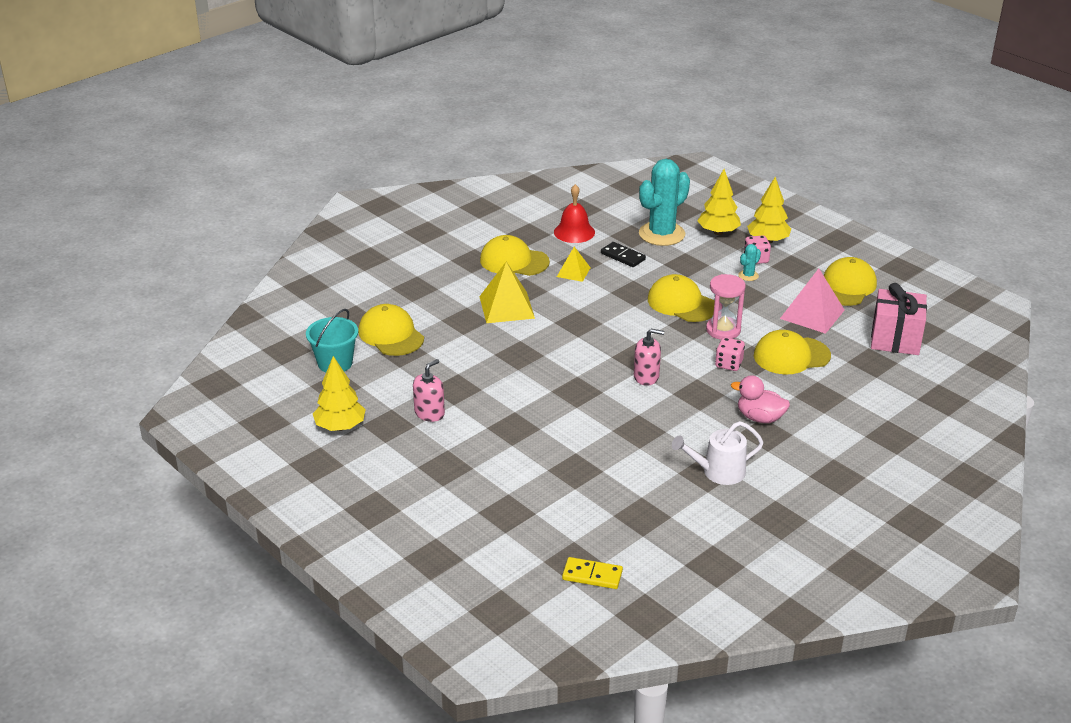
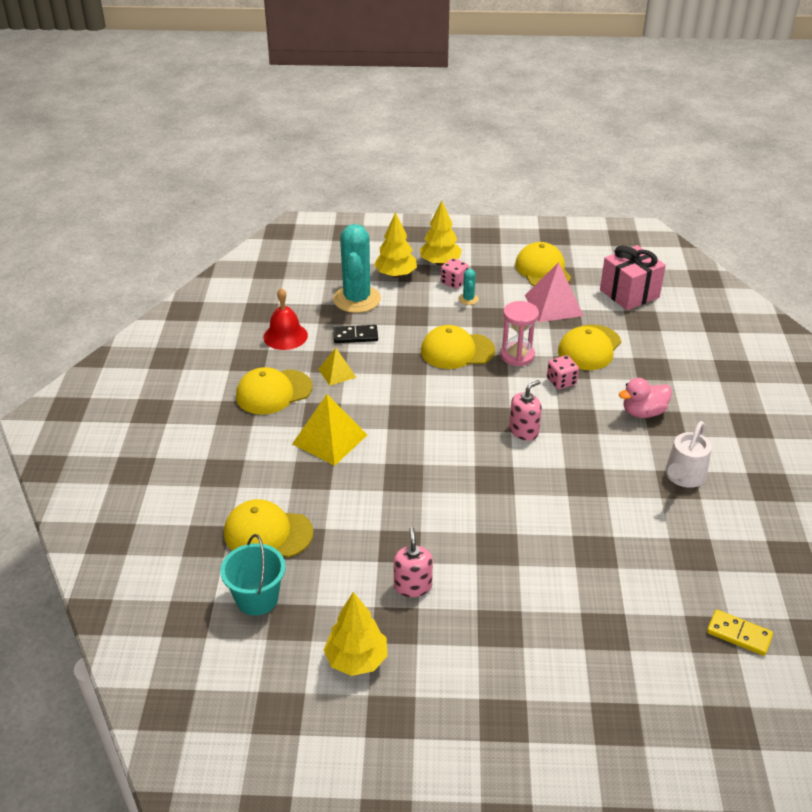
camera: 45 degrees left, 5 degrees up
yellow domino [562,557,623,589] -> yellow domino turned 60 degrees clockwise [707,610,773,656]

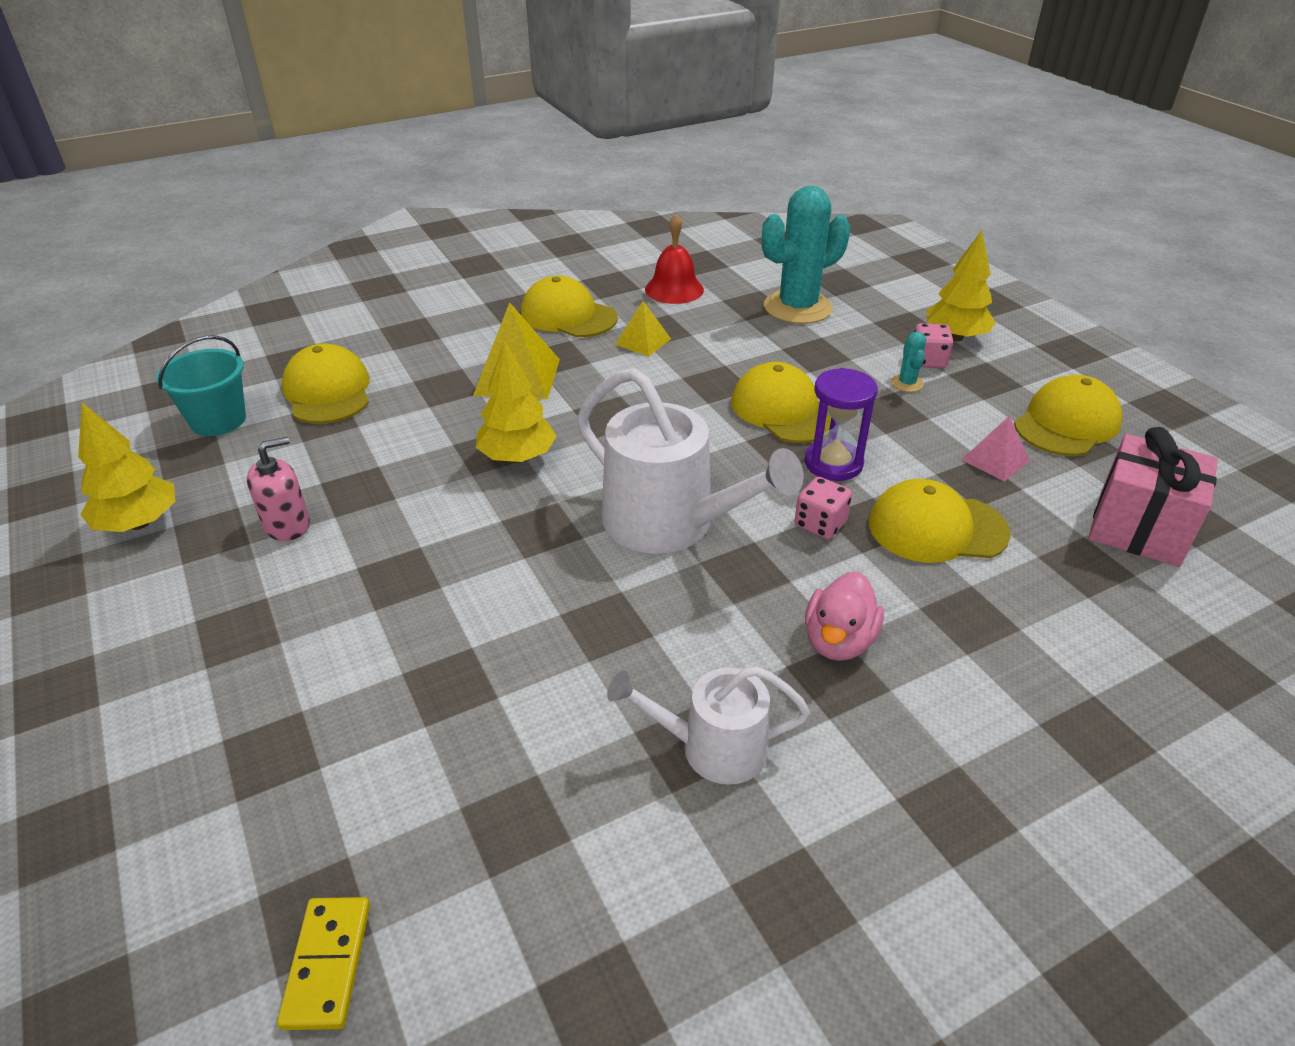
camera: 60 degrees right, 0 degrees up
black domino [333,325,378,343] -> none
yellow tree [374,212,417,278] -> yellow tree moved to [476,340,557,463]
turquoise cactus [459,269,479,305] -> turquoise cactus turned 60 degrees counterclockwise [891,331,926,392]
pink hourglass [500,301,539,366] -> purple hourglass [805,368,878,481]
pink soap dispenser [509,380,542,441] -> white watering can [577,368,804,554]
pink pyramid [525,262,584,322] -> pink pyramid [961,416,1030,481], size x0.58
pink duck [619,378,672,418] -> pink duck turned 105 degrees counterclockwise [805,571,884,661]

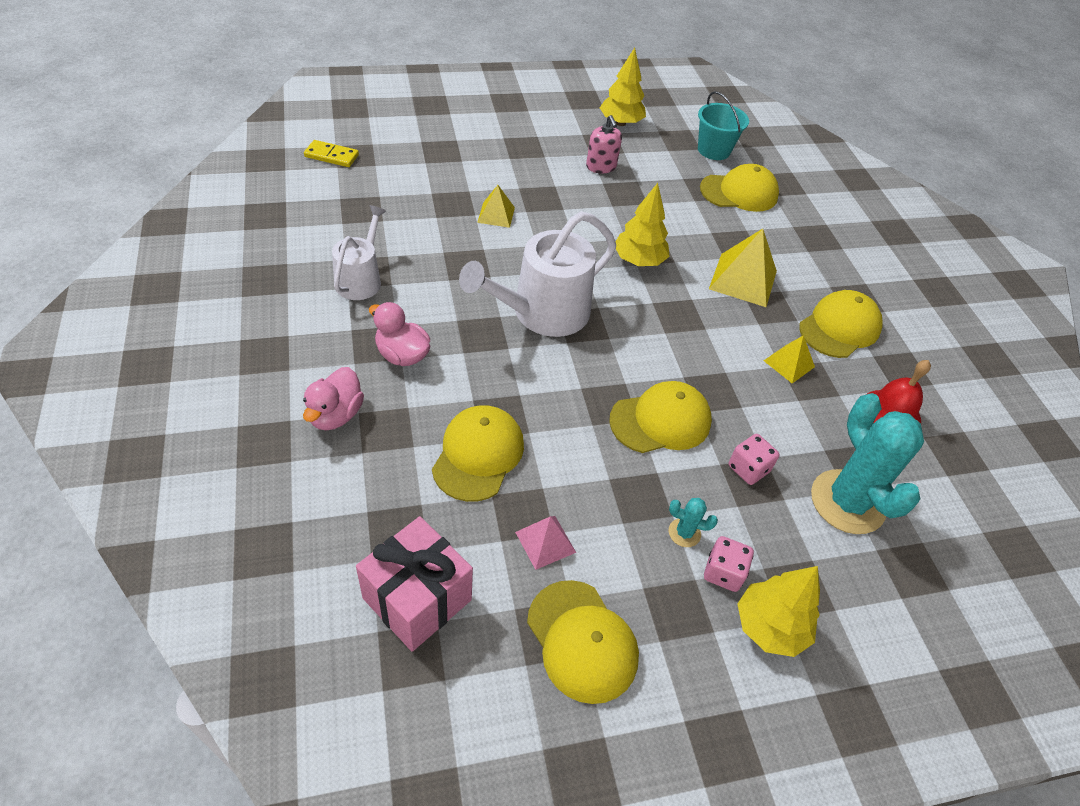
camera: 100 degrees right, 10 degrees up
pink dice [794,477,852,539] -> pink dice moved to [729,434,780,485]
purple hourglass [805,368,878,481] -> none
none -> pink duck [303,367,364,430]
none -> yellow pyramid [477,185,515,228]

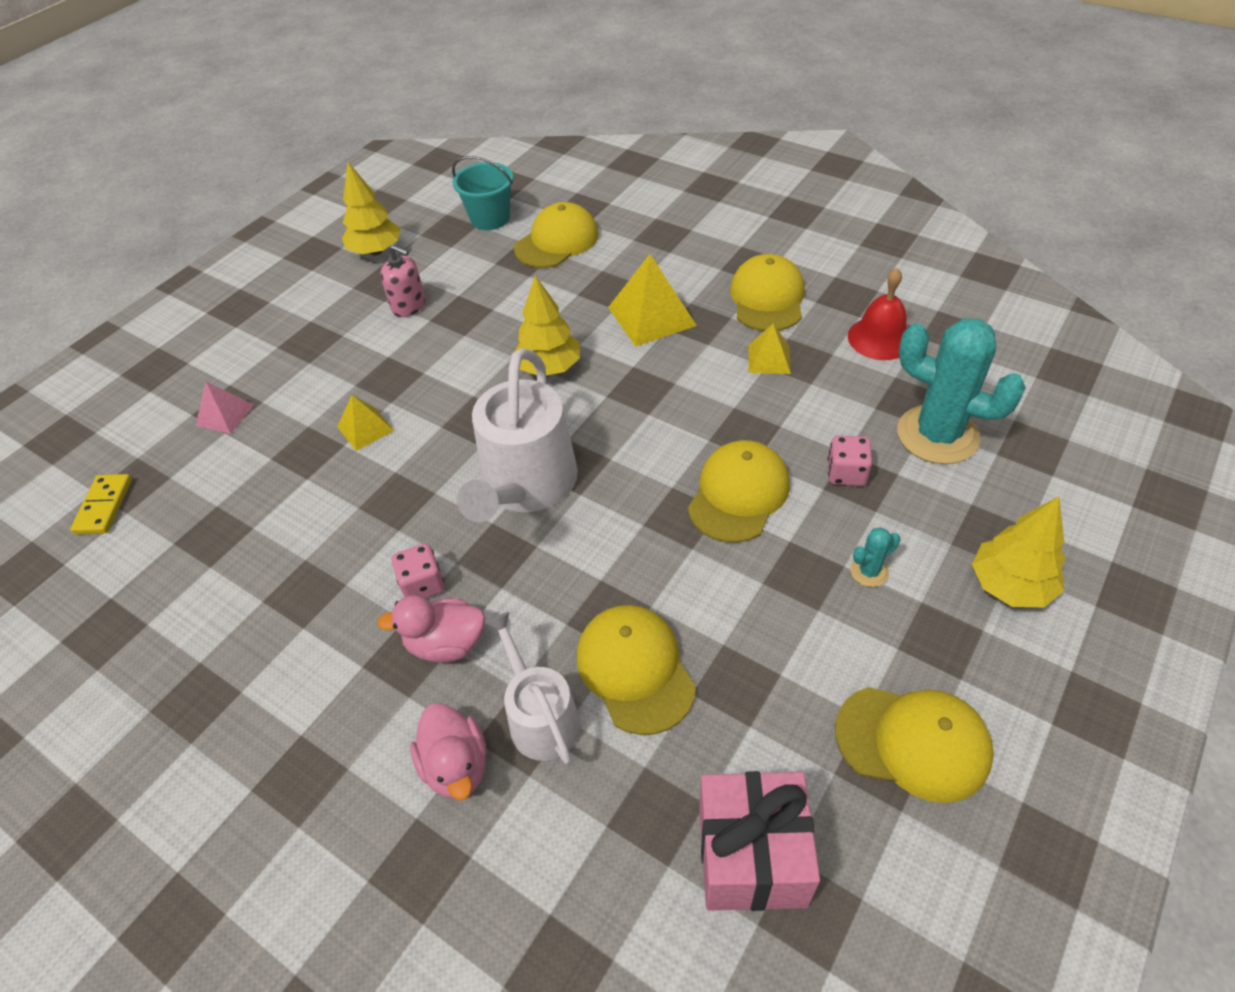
camera: 35 degrees left, 0 degrees up
yellow domino [304,140,359,167] -> yellow domino turned 60 degrees counterclockwise [70,474,132,534]
white watering can [332,205,386,300] -> white watering can moved to [485,612,581,764]
pink pyramid [515,516,576,570] -> pink pyramid moved to [196,382,254,434]
pink dice [704,536,754,592] -> pink dice moved to [392,543,445,598]

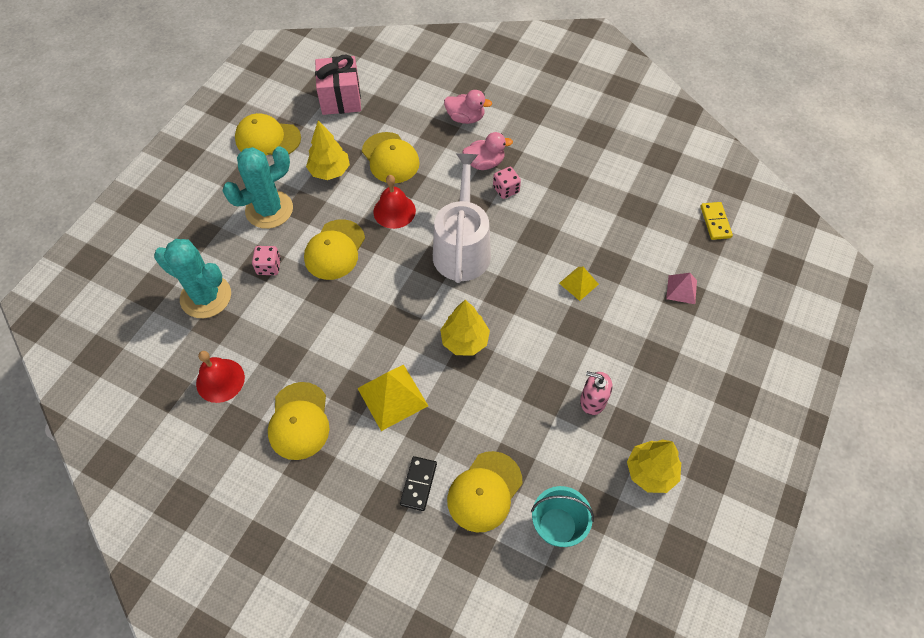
camera: 170 degrees right, 10 degrees up
pink duck [410,703,487,800] -> pink duck turned 135 degrees clockwise [444,90,492,124]
white watering can [485,612,581,764] -> none
yellow pyramid [748,324,791,374] -> none
turquoise cactus [850,527,901,587] -> turquoise cactus [223,146,293,229], size x2.39
yellow tree [972,496,1065,607] -> yellow tree moved to [306,121,350,180]
none -> red bell [373,175,416,229]
none -> black domino [400,456,437,511]

